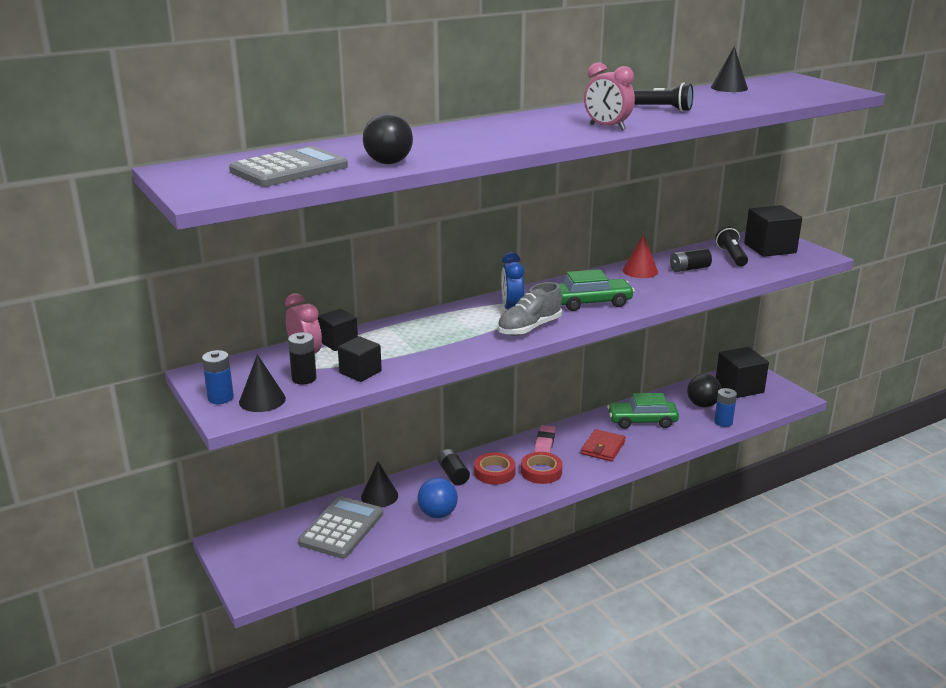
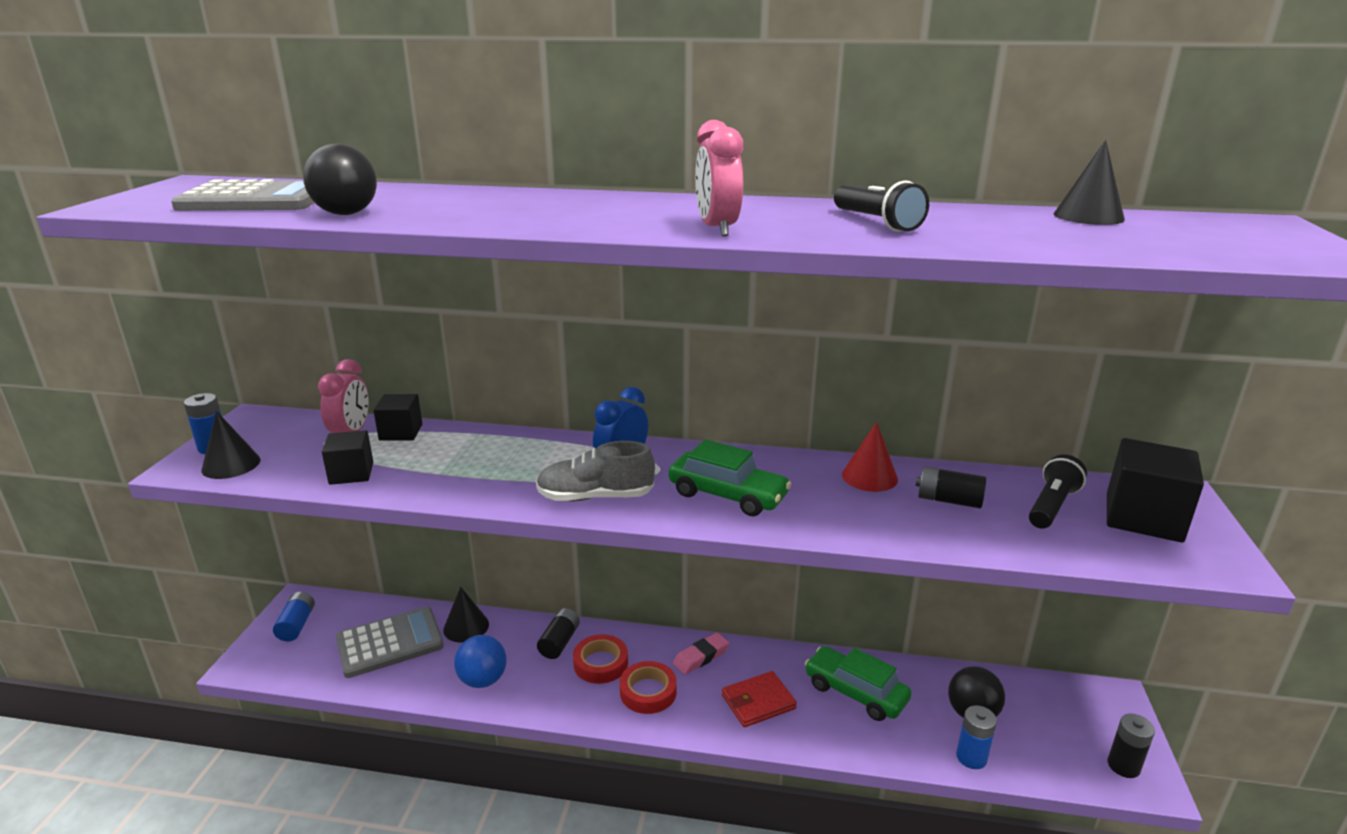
camera: 40 degrees right, 0 degrees up
black battery [288,332,317,384] -> black battery moved to [1108,713,1155,778]
black cube [716,347,769,398] -> none
none -> blue battery [273,592,315,641]

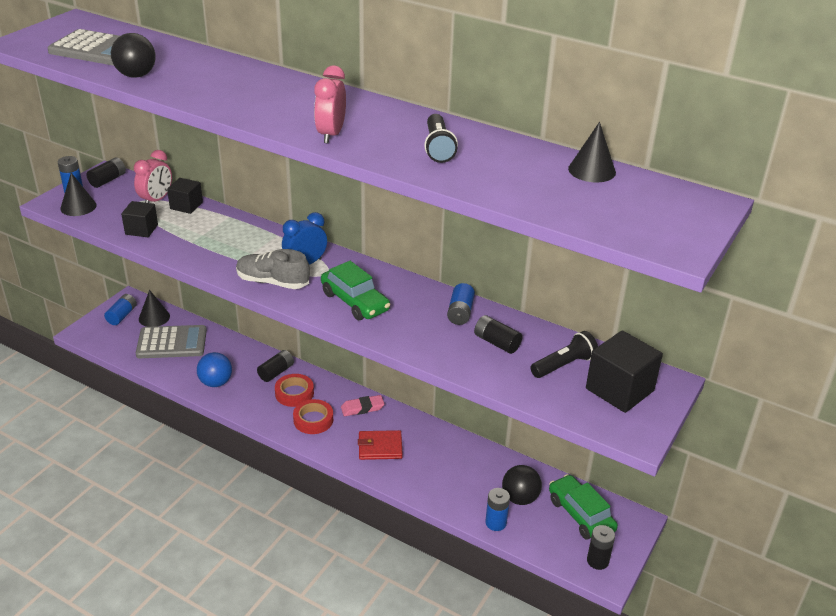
camera: 20 degrees right, 10 degrees up
black cone [443,587,489,643] -> black cone moved to [139,290,170,327]
green car [805,646,912,721] -> green car moved to [549,474,618,540]
red cone [842,422,898,492] -> blue battery [447,283,475,325]
none -> black battery [87,157,126,188]

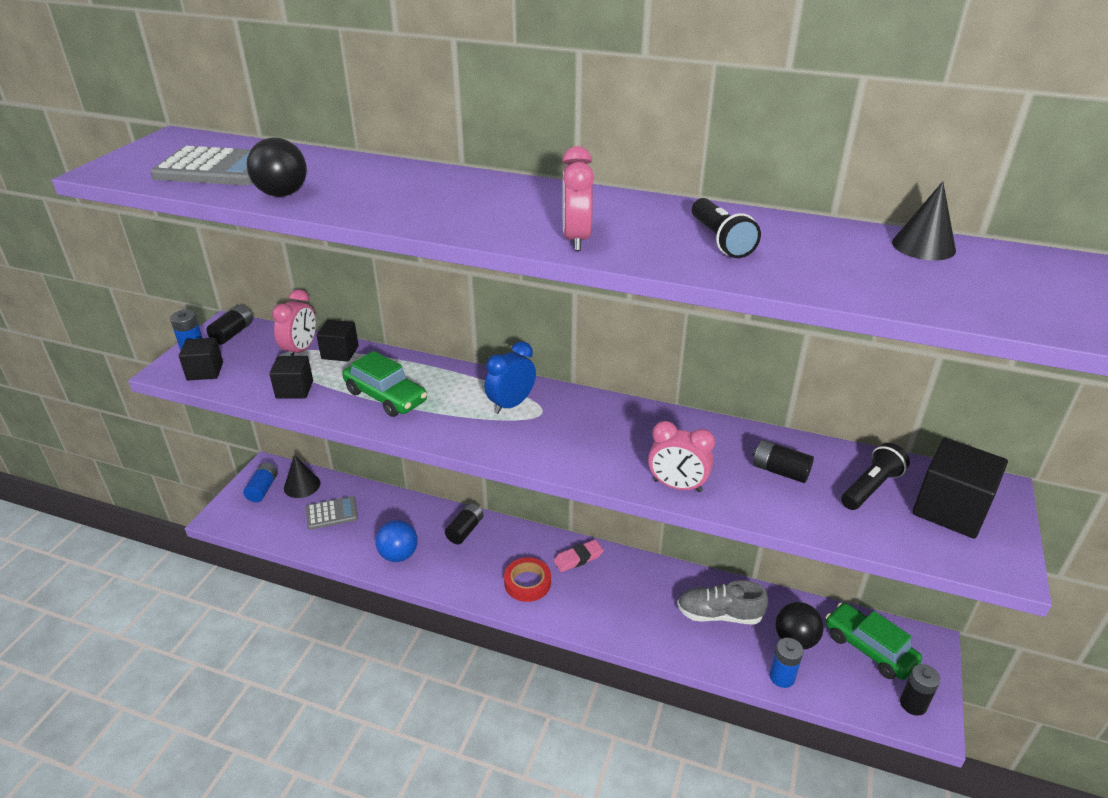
camera: 10 degrees left, 0 degrees up
black cone [60,173,96,216] -> black cube [179,338,223,381]
grey calculator [136,325,207,358] -> grey calculator [306,496,358,530], size x0.63
grey shoe [236,249,310,289] -> grey shoe moved to [677,580,768,625]
red tape [275,374,314,407] -> none
green car [321,261,390,320] -> green car moved to [342,351,427,417]
red wallet [358,430,403,460] -> none
blue battery [447,283,475,325] -> none
none -> pink clock [648,421,715,492]

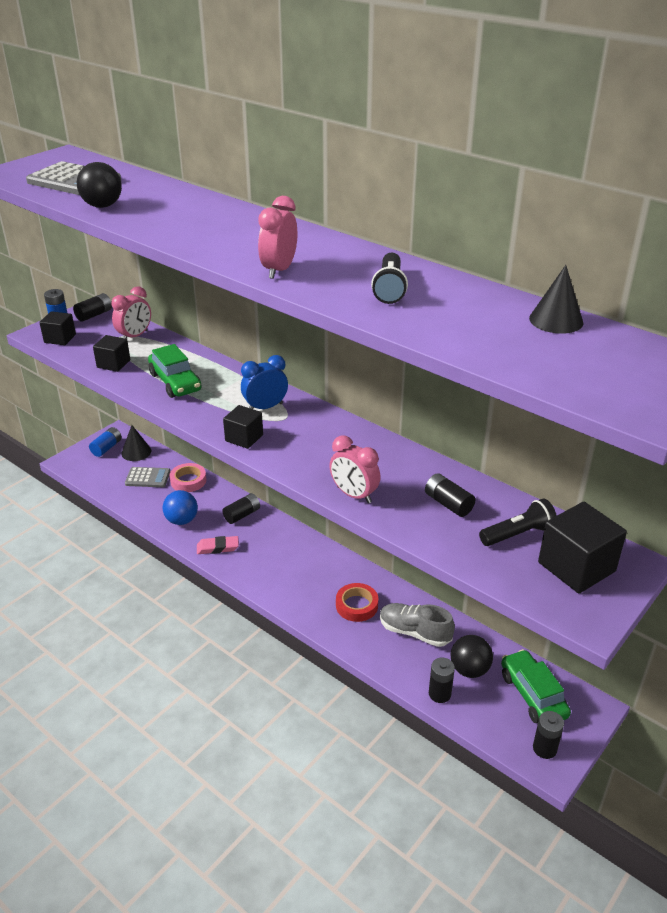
camera: 20 degrees right, 0 degrees up
black cube [316,320,359,362] -> black cube moved to [223,405,263,449]
red tape [504,557,551,602] -> red tape moved to [336,583,378,622]
pink eraser [554,540,604,572] -> pink eraser moved to [197,536,239,554]
blue battery [769,638,804,688] -> black battery [429,658,455,703]
none -> pink tape [169,463,206,492]

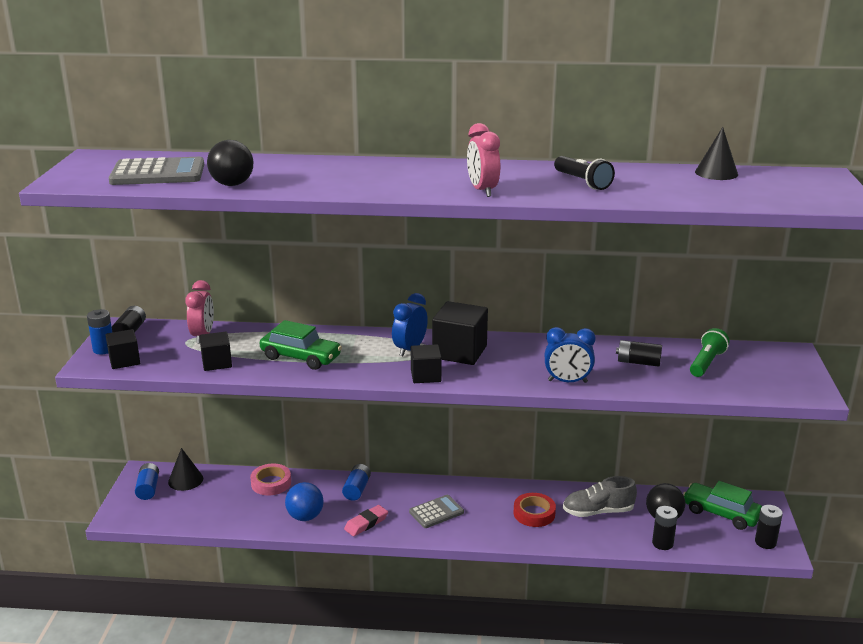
camera: 35 degrees left, 10 degrees down
grey calculator [125,467,170,487] -> grey calculator moved to [409,495,464,528]
black battery [222,493,260,524] -> blue battery [342,464,371,501]
pink clock [329,435,381,503] -> blue clock [545,327,595,383]
black flashlight [479,498,557,546] -> green flashlight [690,328,730,377]
black cube [538,502,627,593] -> black cube moved to [432,301,488,365]

